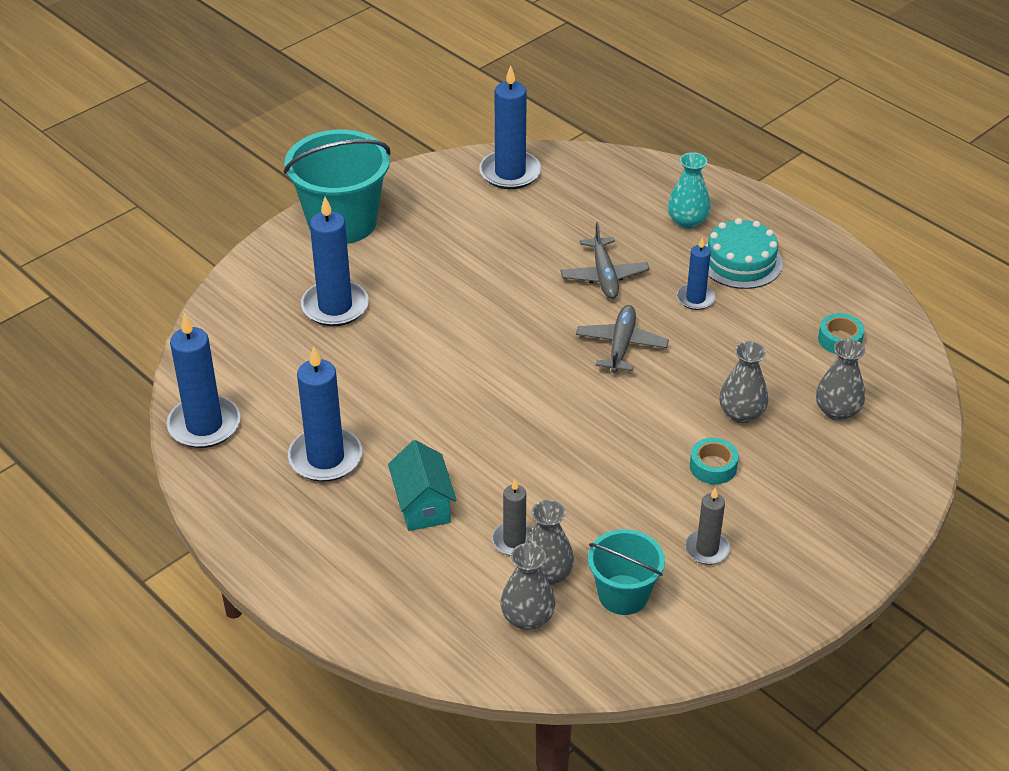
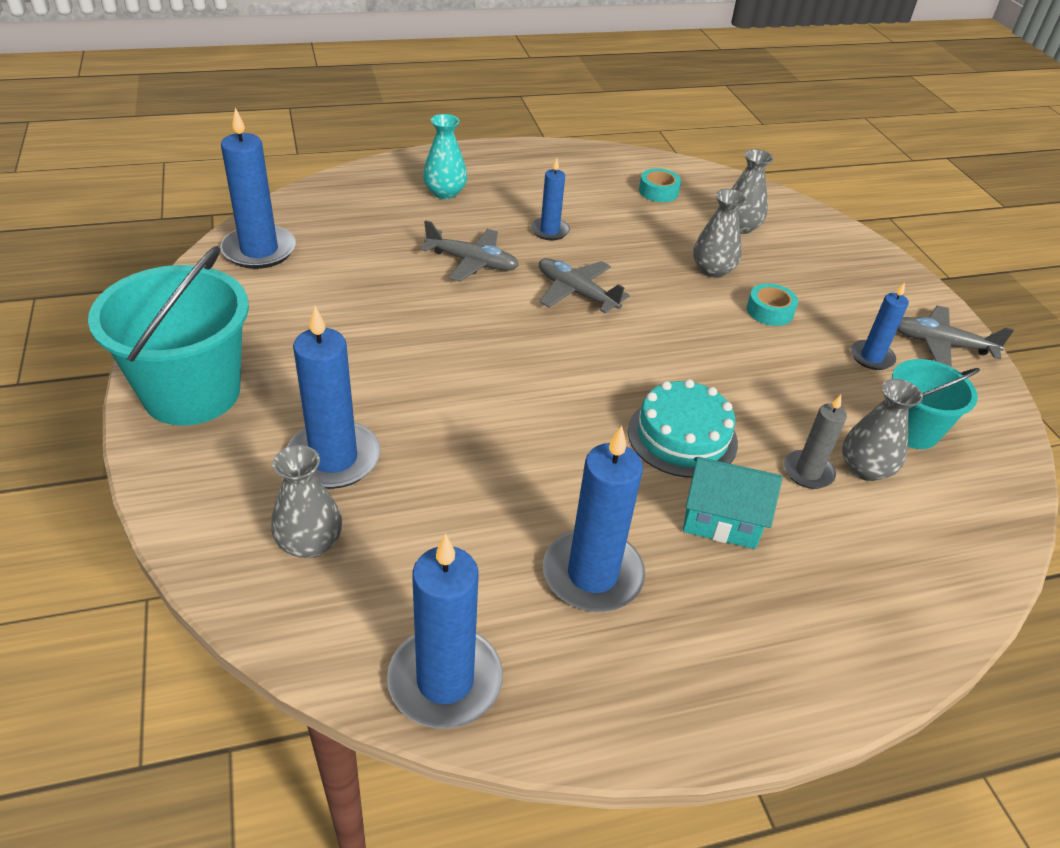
camera: 65 degrees left, 0 degrees up
grey vase [500,543,555,630] -> grey vase moved to [271,445,342,558]
grey candle [685,487,730,565] -> blue candle [851,282,909,370]
turquoise cake [705,218,783,289] -> turquoise cake moved to [628,379,738,478]
none -> grey plane [897,305,1014,367]

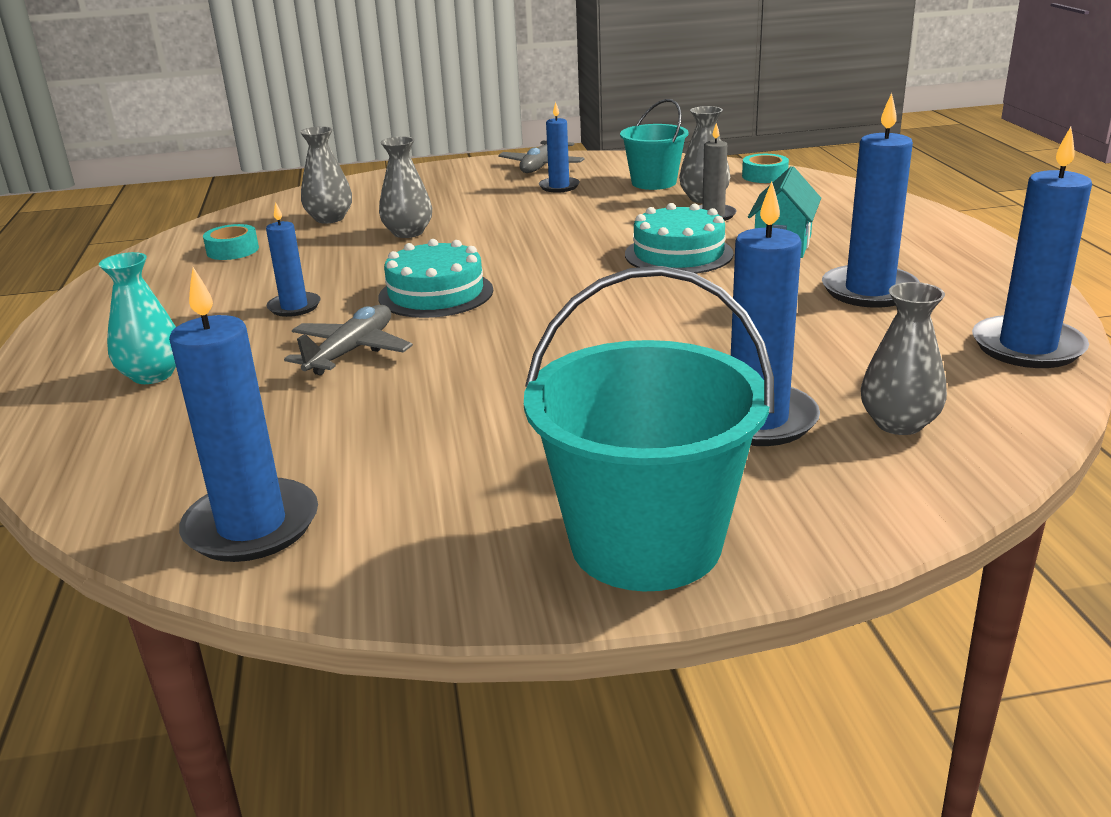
camera: 80 degrees left, 15 degrees down
grey plane [539,258,630,313] -> turquoise cake [378,239,493,318]
turquoise tape [747,283,798,326] -> turquoise tape moved to [742,154,789,183]

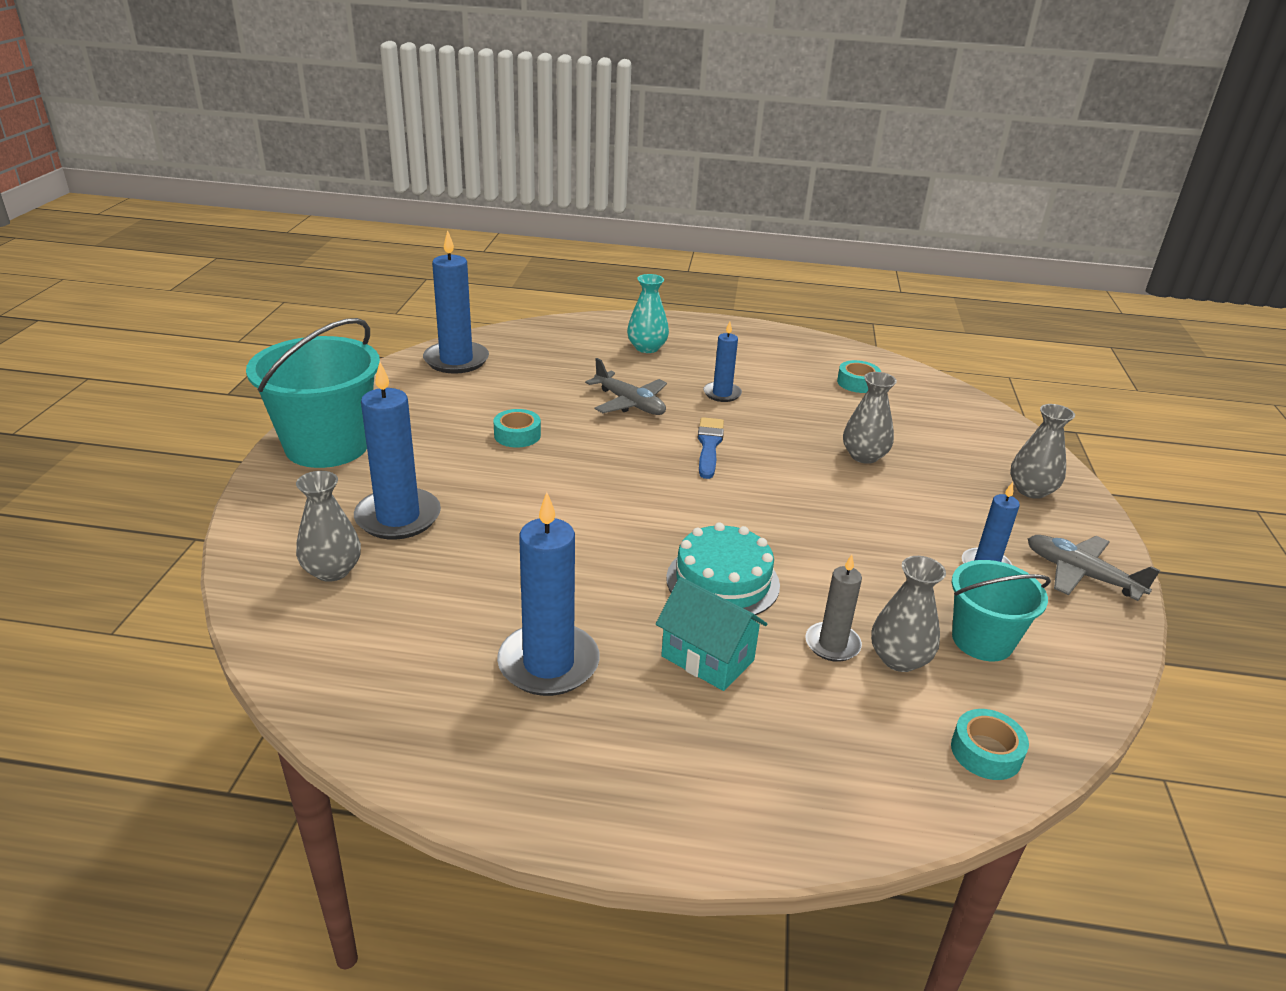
camera: 105 degrees right, 5 degrees up
grey vase [300,126,352,223] -> grey vase moved to [1010,404,1075,499]
turquoise cake [378,239,493,318] -> blue brush [698,417,724,479]
blue candle [972,127,1092,368] -> none
none -> turquoise tape [494,409,541,448]

